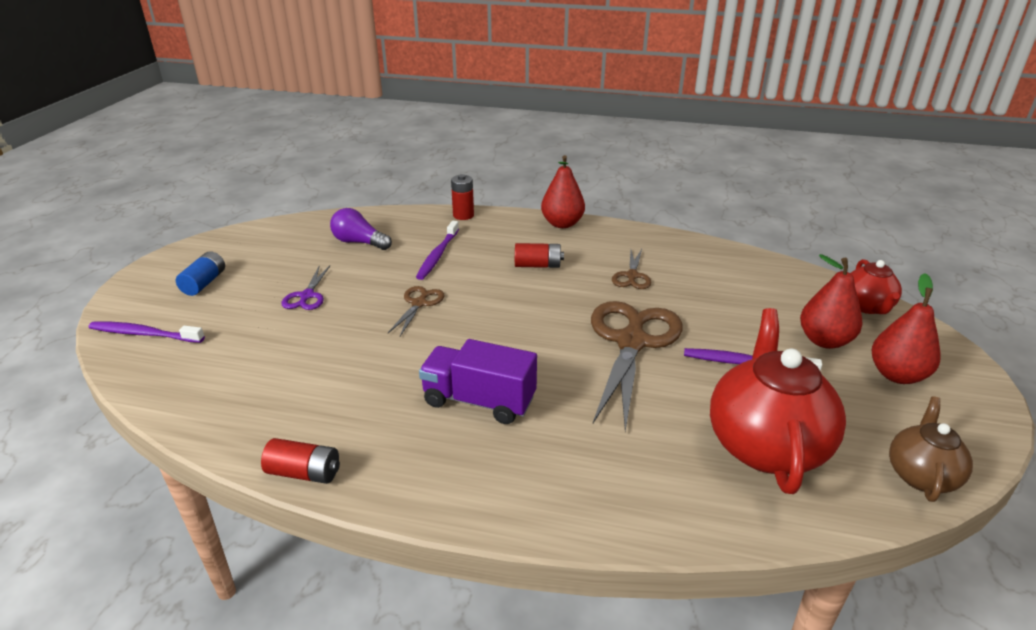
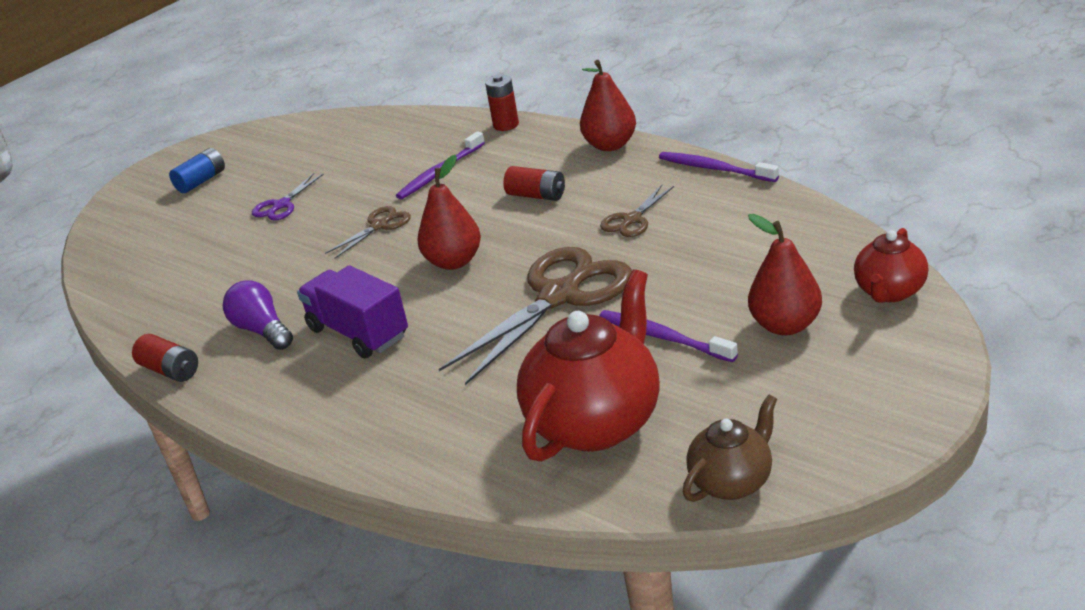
camera: 30 degrees right, 0 degrees up
purple toothbrush [88,322,205,343] -> purple toothbrush moved to [659,152,779,182]
purple light bulb [330,208,392,250] -> purple light bulb moved to [223,280,293,350]
red pear [872,273,940,384] -> red pear moved to [417,155,481,270]

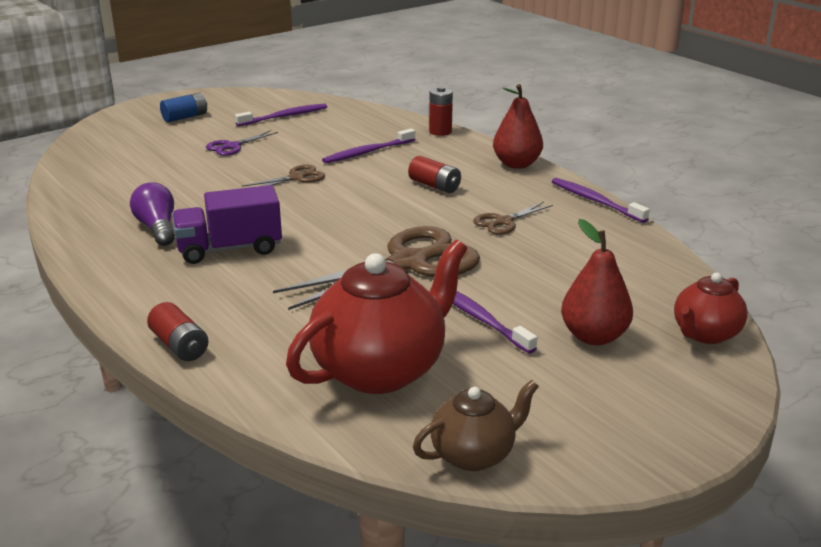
camera: 10 degrees right, 5 degrees down
red battery [132,334,198,382] -> red battery moved to [147,302,209,361]
purple truck [297,265,408,358] -> purple truck turned 75 degrees counterclockwise [172,185,282,264]
red pear [417,155,481,270] -> none
none -> purple toothbrush [235,104,327,126]

